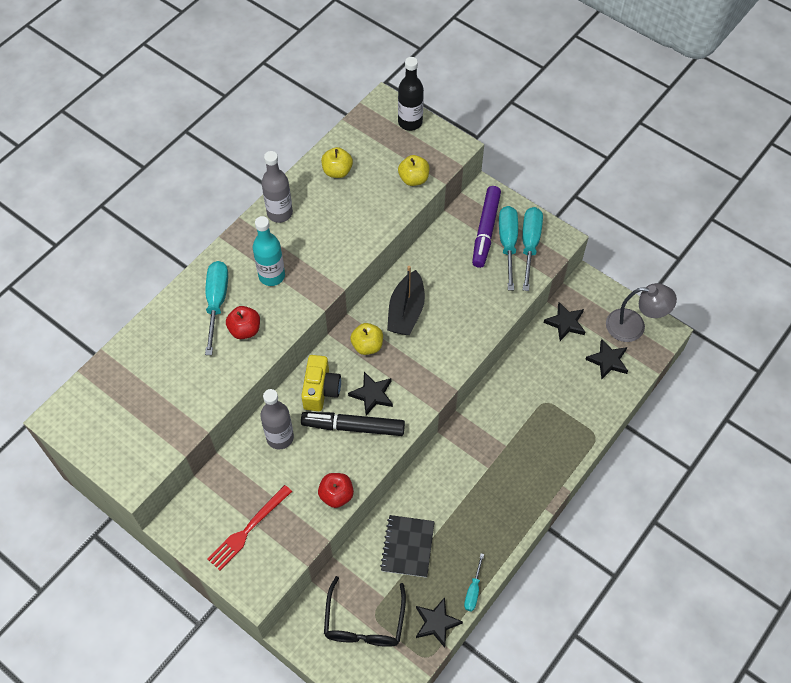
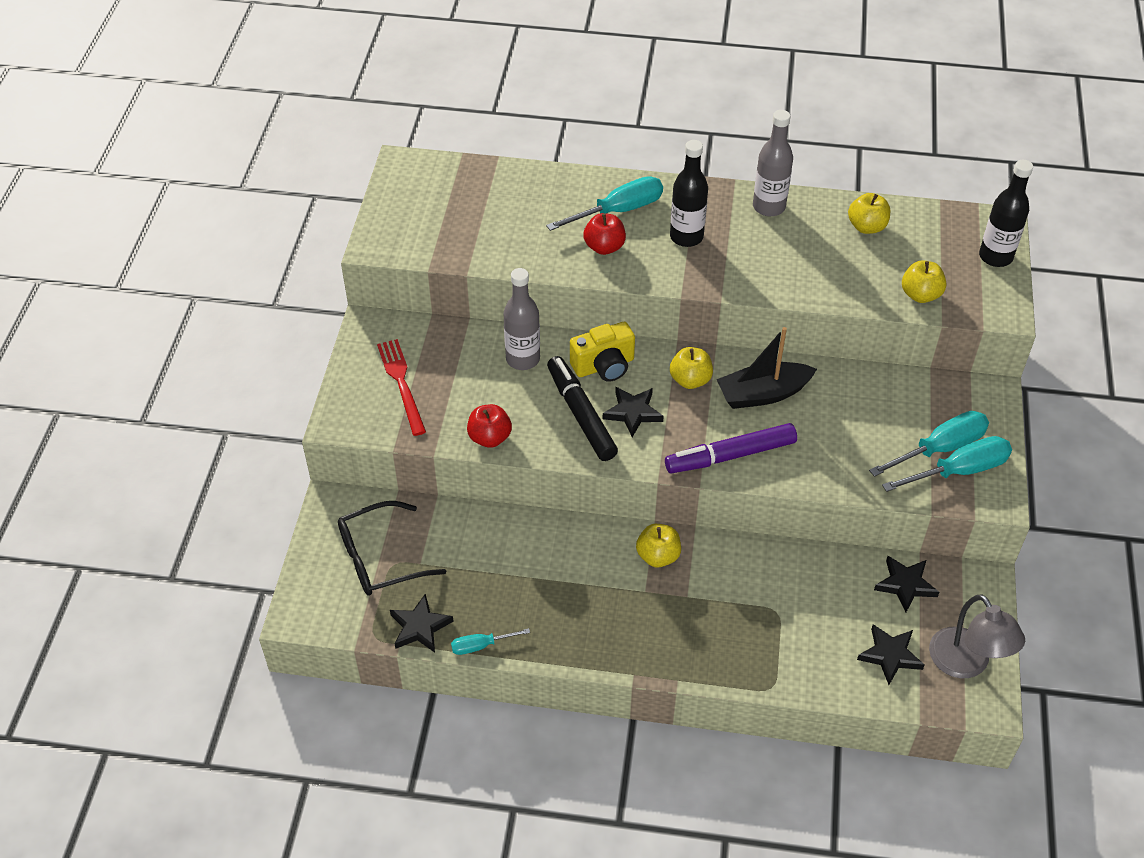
camera: 60 degrees right, 10 degrees down
red fork [207,485,292,570] -> red fork turned 60 degrees clockwise [377,339,426,436]
turquoise bottle [253,216,285,286] -> black bottle [670,140,708,247]
black notebook [380,515,435,578] -> none
purple marker [472,186,501,268] -> purple marker moved to [665,423,797,474]
none -> yellow apple [636,524,681,568]

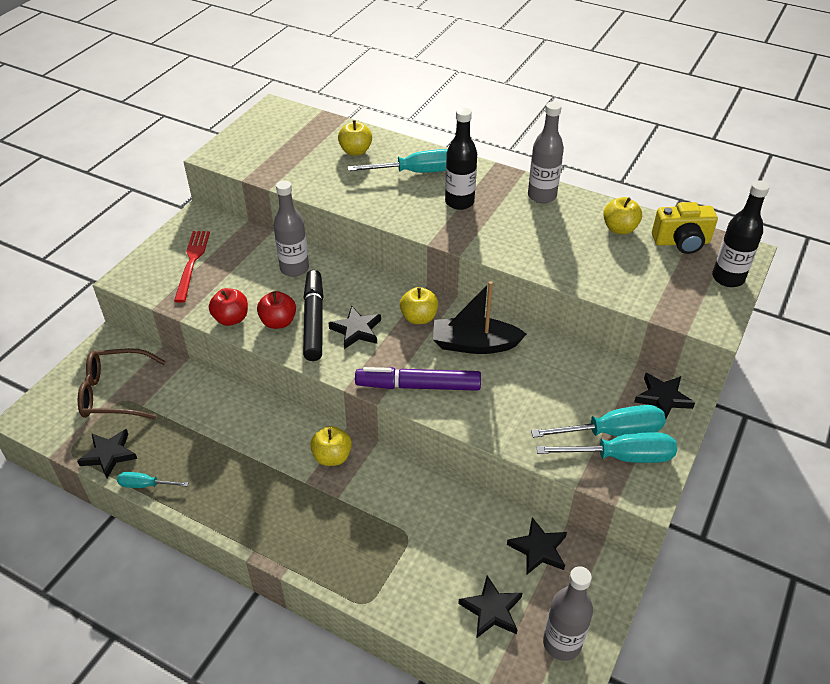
camera: 20 degrees right, 5 degrees down
black glasses [338,501,446,596] -> brown glasses [78,348,166,419]
yellow camera [570,322,635,382] -> yellow camera moved to [652,202,718,254]
red apple [583,213,626,255] -> red apple moved to [257,291,296,329]
yellow apple [902,260,946,303] -> yellow apple moved to [338,120,372,156]
grey lamp [929,594,1025,678] -> grey bottle [543,566,593,661]
none -> black star [634,373,695,418]

